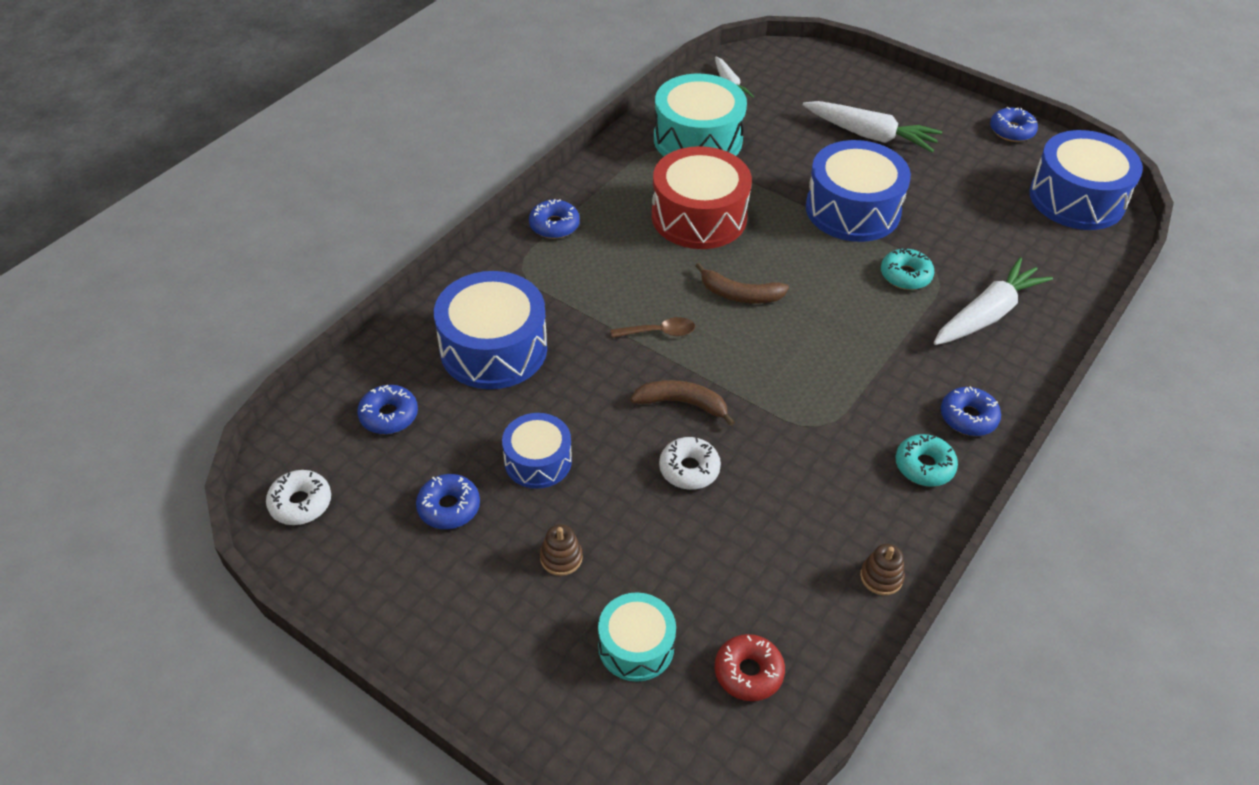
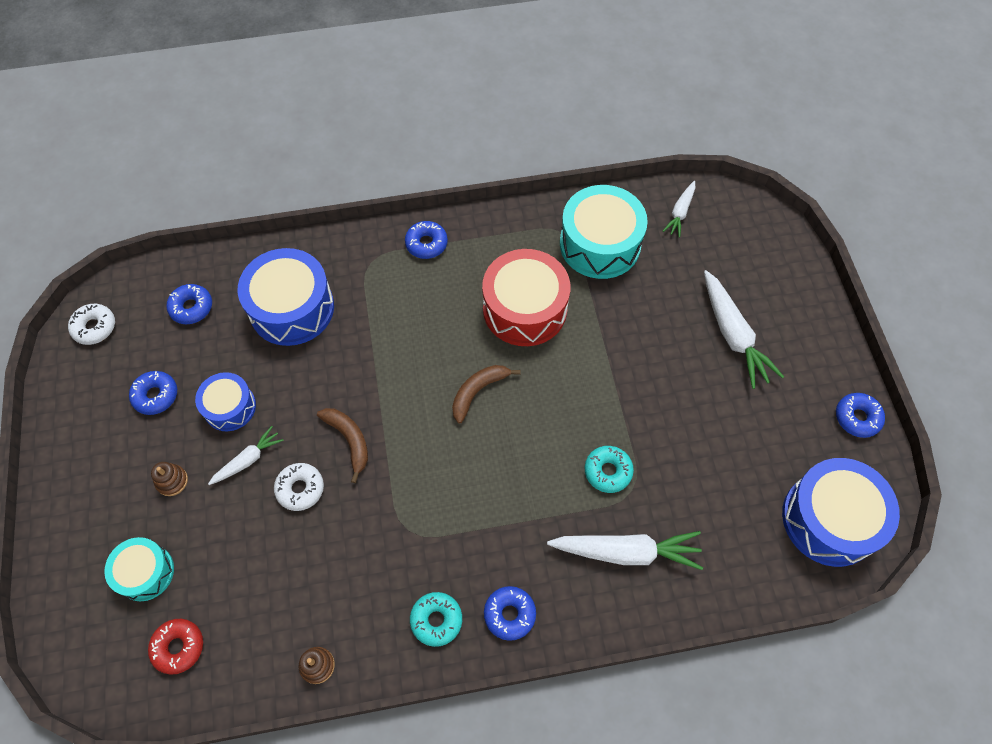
camera: 45 degrees right, 15 degrees up
brown spoon [611,317,695,338] -> none
brown banana [696,263,789,304] -> brown banana turned 75 degrees clockwise [452,365,521,424]
blue drum [806,140,911,242] -> none
none -> white carrot [208,426,284,485]

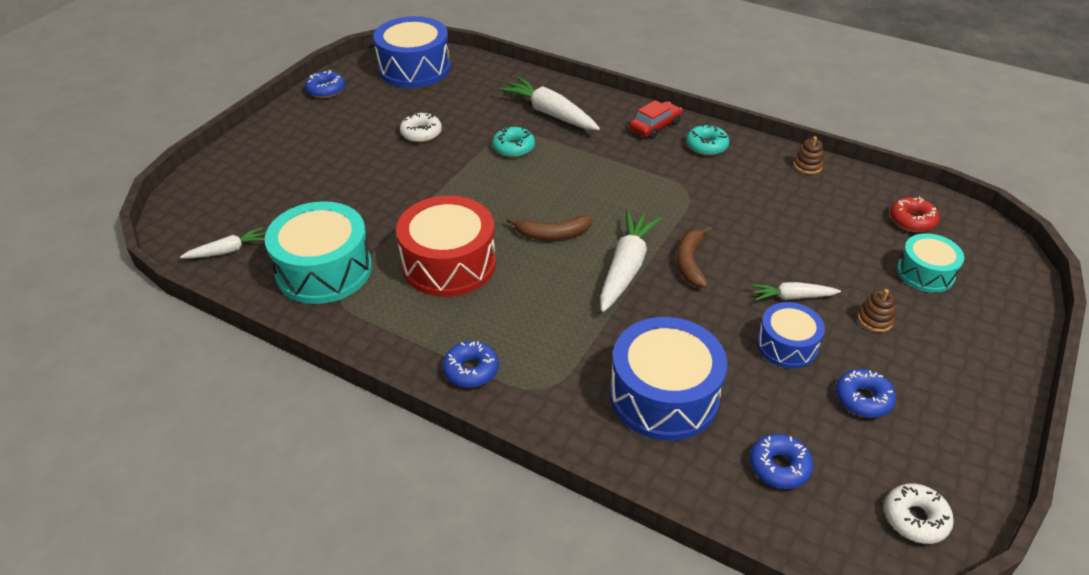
camera: 140 degrees left, 20 degrees down
white donut [274,463,324,511] -> white donut moved to [400,113,442,143]
blue donut [484,586,536,641] -> red car [629,100,683,139]
white carrot [704,270,784,389] -> white carrot moved to [600,210,662,312]

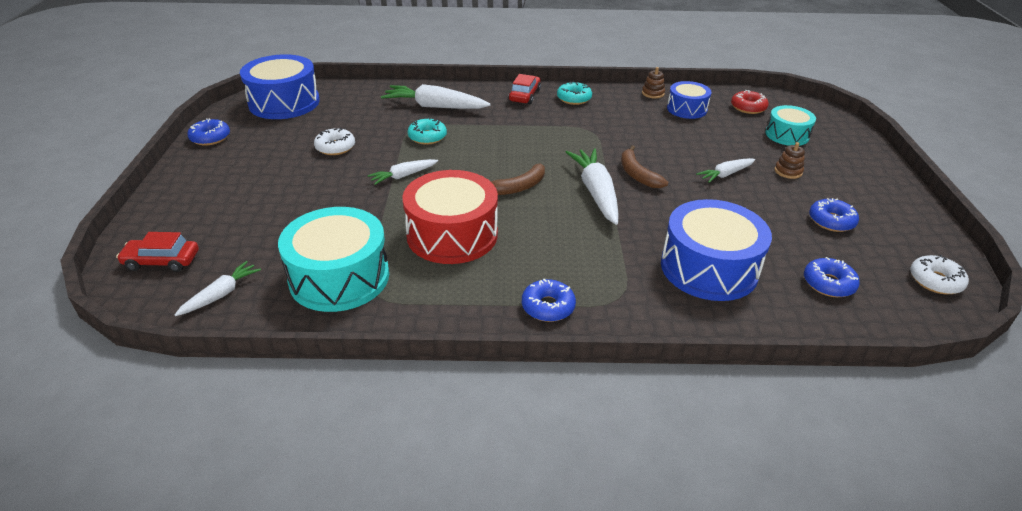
camera: 30 degrees left, 5 degrees down
blue drum [757,302,825,368] -> blue drum moved to [667,81,711,119]
none -> red car [116,232,199,272]
none -> white carrot [368,159,438,185]

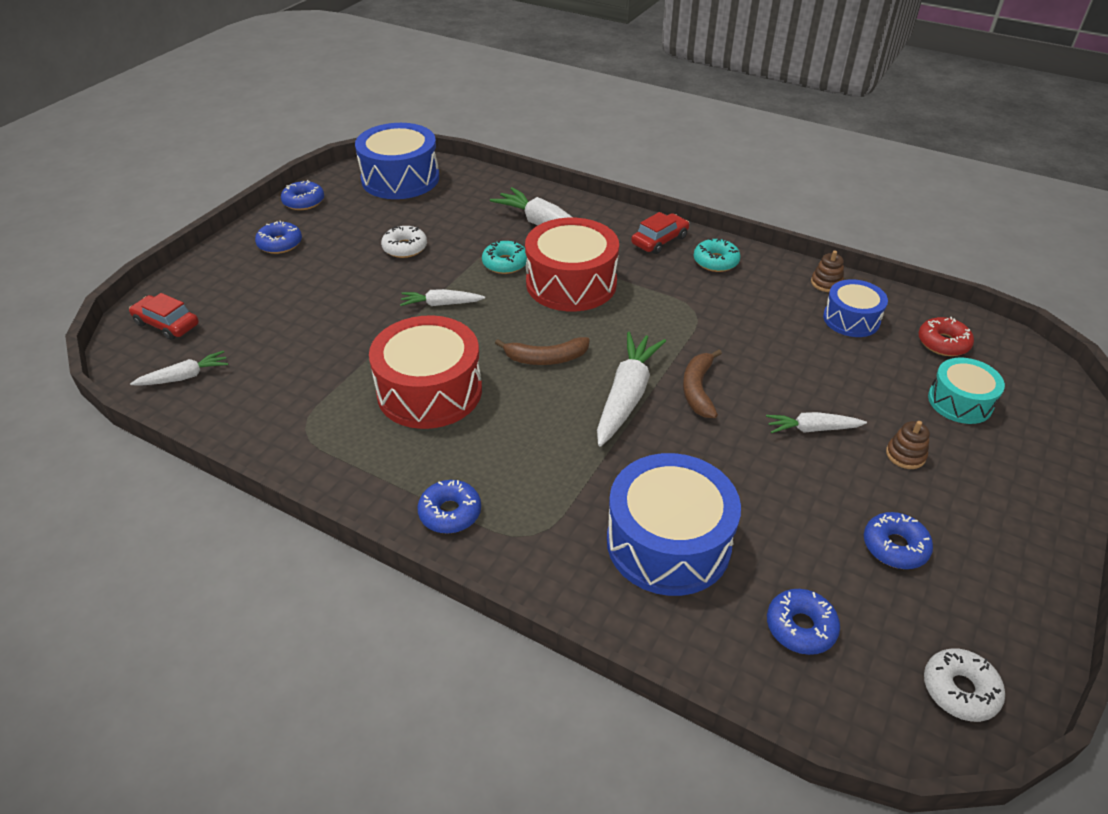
camera: 30 degrees right, 5 degrees up
turquoise drum [278,207,389,312] -> none
none -> blue donut [255,221,302,254]
none -> red drum [525,218,619,311]

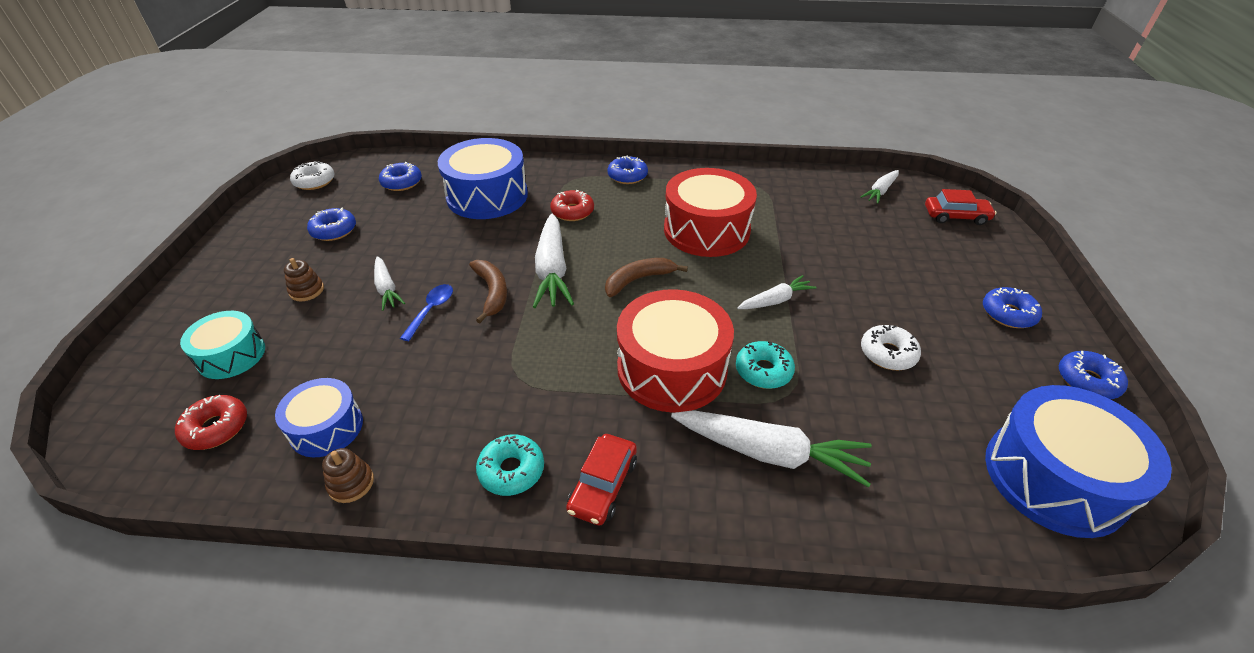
camera: 155 degrees right, 0 degrees up
white carrot [766,412,867,433] -> white carrot turned 90 degrees clockwise [374,256,405,311]
none -> blue spoon [400,284,453,341]
none -> red donut [550,190,594,221]

